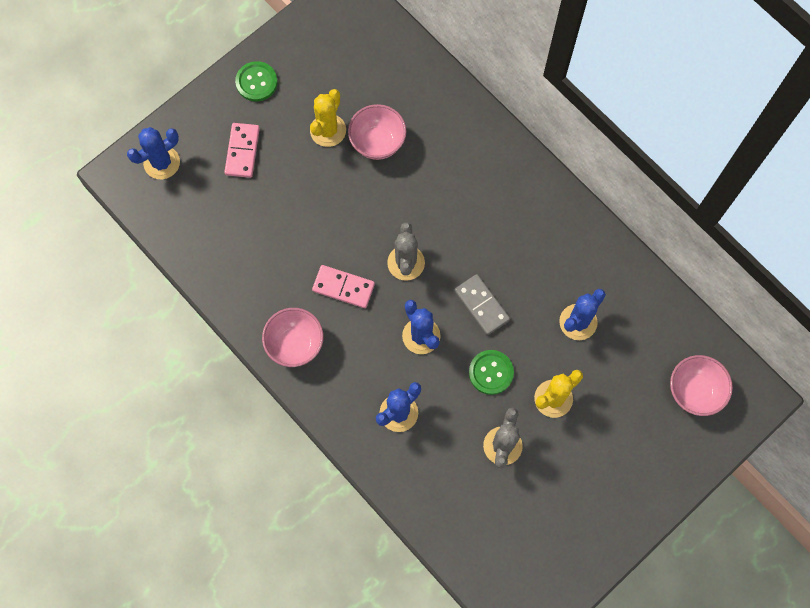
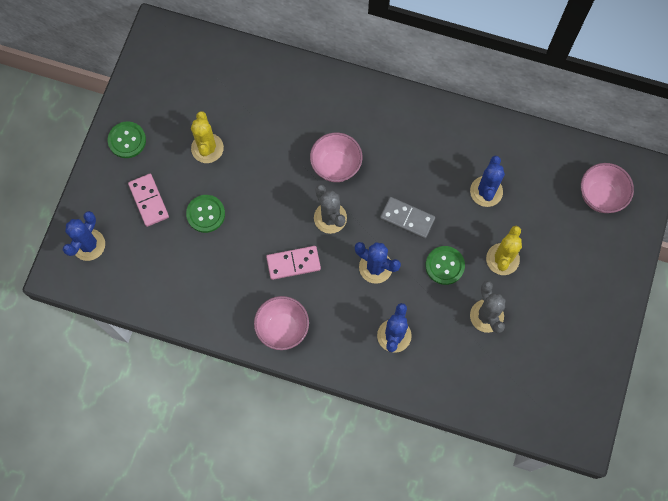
camera: 30 degrees left, 0 degrees up
pink bowl [348,104,407,160] -> pink bowl moved to [310,133,362,182]
none -> green button [186,195,225,233]

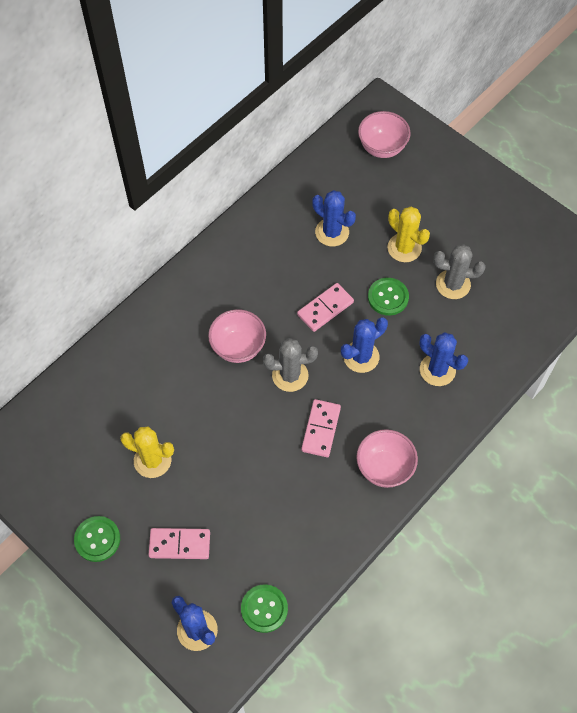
camera: 65 degrees left, 10 degrees down
green button [186,195,225,233] -> green button moved to [241,584,288,633]
grey domino [380,197,435,239] -> pink domino [297,283,354,332]

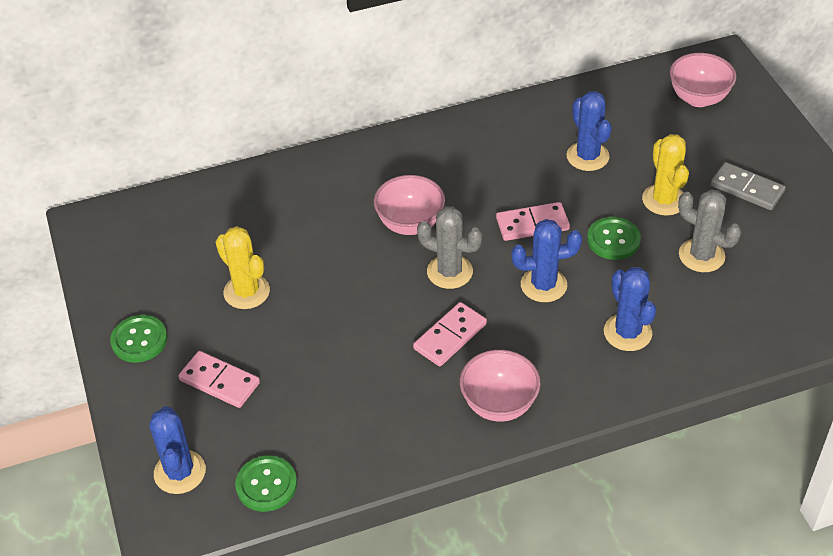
camera: 30 degrees right, 15 degrees down
none -> grey domino [711,162,786,210]

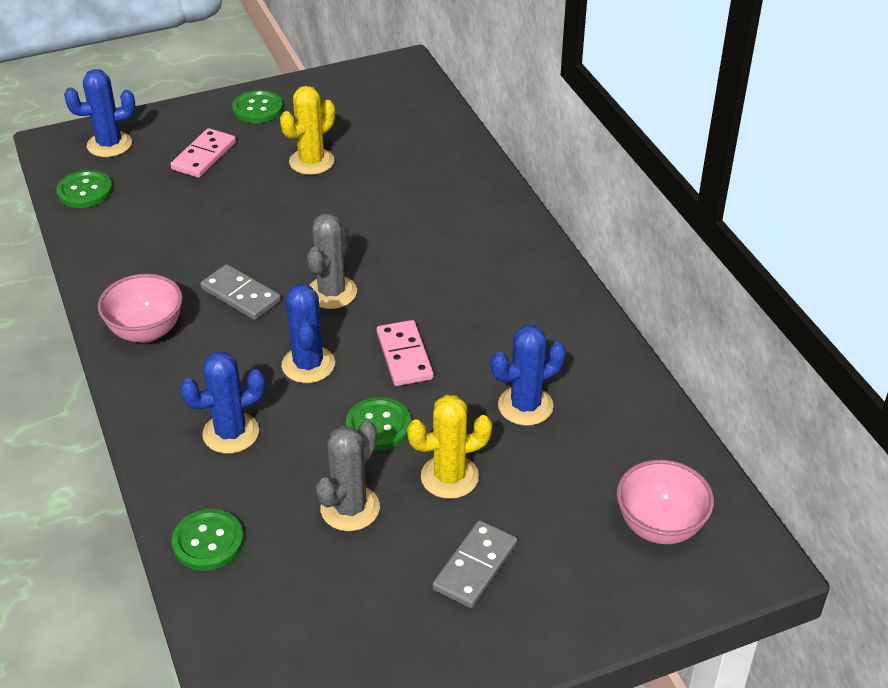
camera: 85 degrees right, 5 degrees down
pink bowl [374,175,445,235] -> none
pink domino [413,302,487,366] -> grey domino [200,264,281,320]
none -> green button [172,509,244,571]

